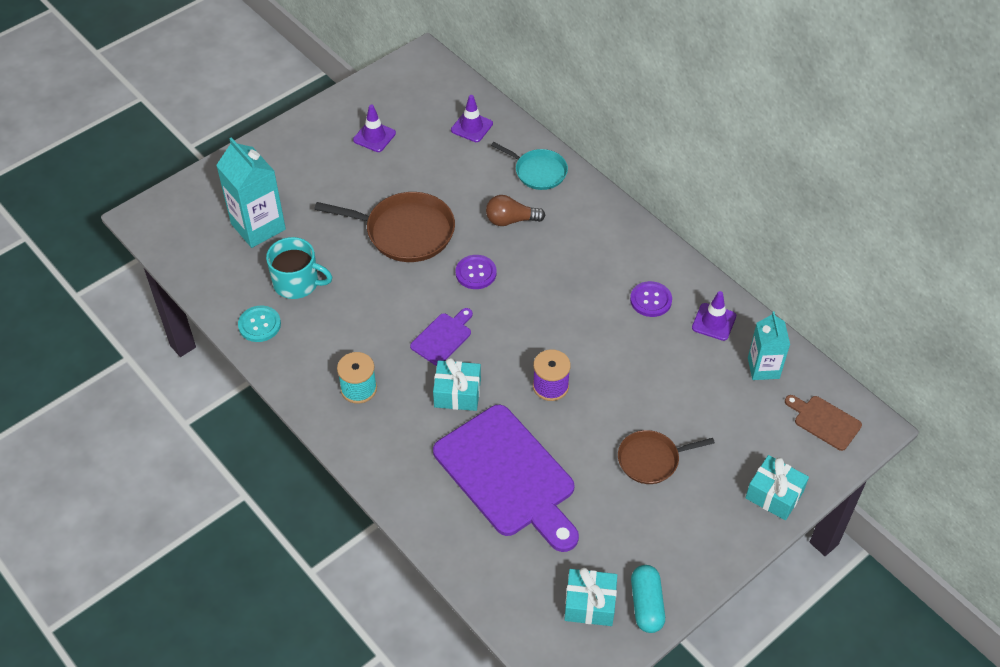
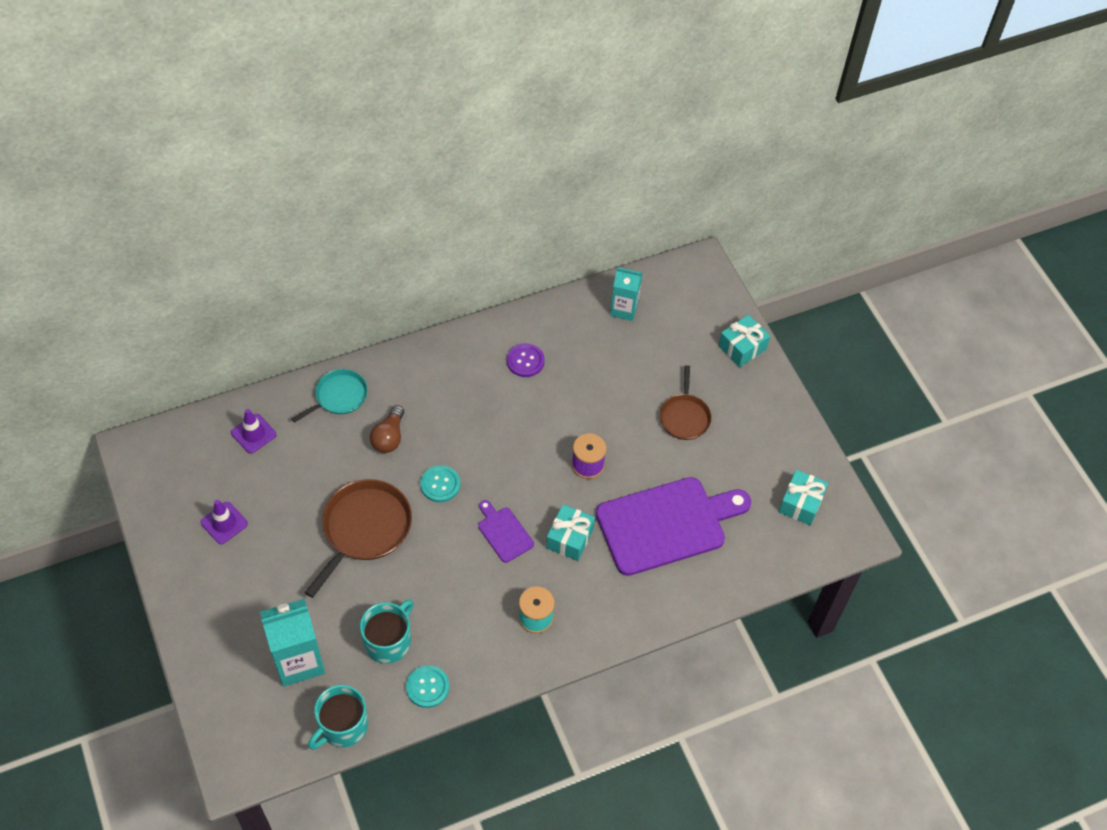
camera: 75 degrees left, 5 degrees up
purple button [456,255,496,289] -> turquoise button [420,465,460,502]
turquoise capsule [631,565,665,633] -> none
purple traffic cone [692,291,736,341] -> none
brown cutting board [785,395,862,451] -> none
none -> turquoise mug [308,685,368,750]

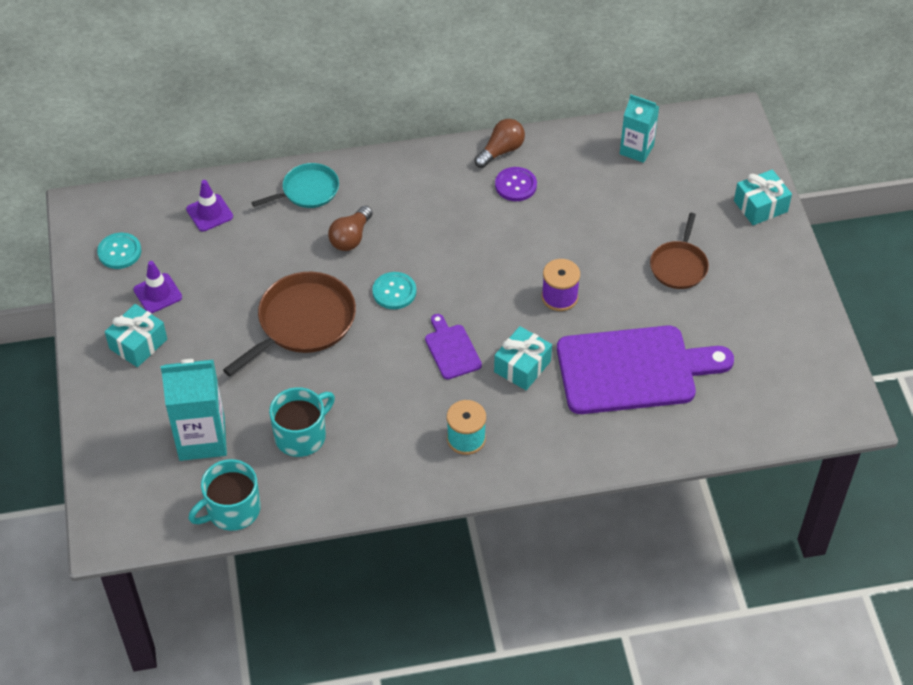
camera: 15 degrees right, 5 degrees down
turquoise button [406,665,449,708] -> turquoise button moved to [97,233,141,269]
turquoise gift [779,470,828,526] -> turquoise gift moved to [105,304,167,367]
none -> brown light bulb [474,119,525,168]

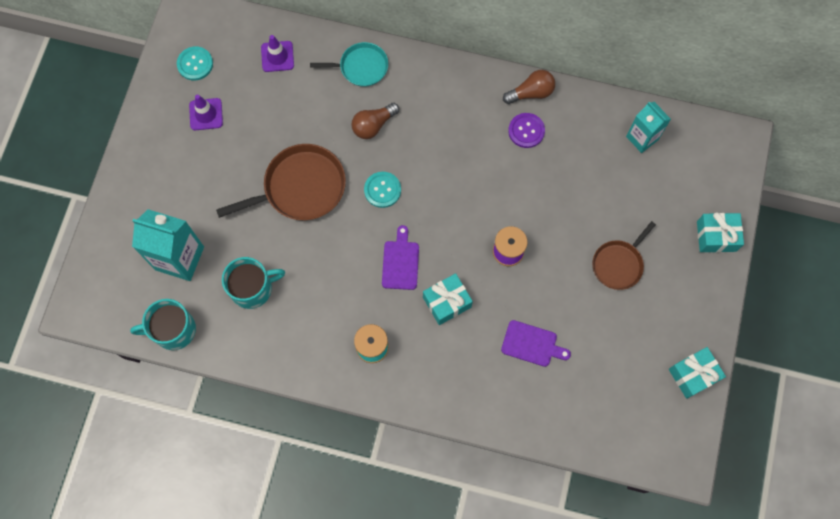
camera: 25 degrees right, 20 degrees up
turquoise gift [105,304,167,367] -> turquoise gift moved to [669,347,726,399]
purple cutting board [557,325,734,414] -> purple cutting board [501,320,571,367], size x0.46

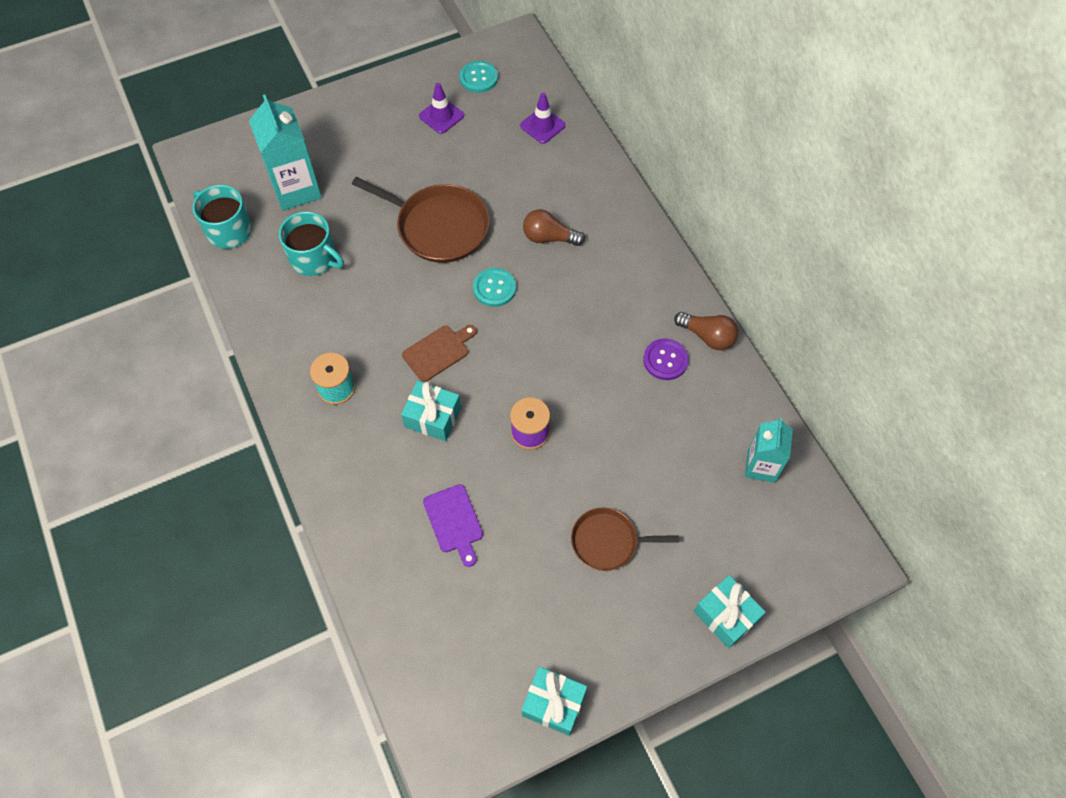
camera: 50 degrees right, 10 degrees down
turquoise pan [310,42,388,87] -> none
purple cutting board [382,225,419,290] -> brown cutting board [402,325,477,382]

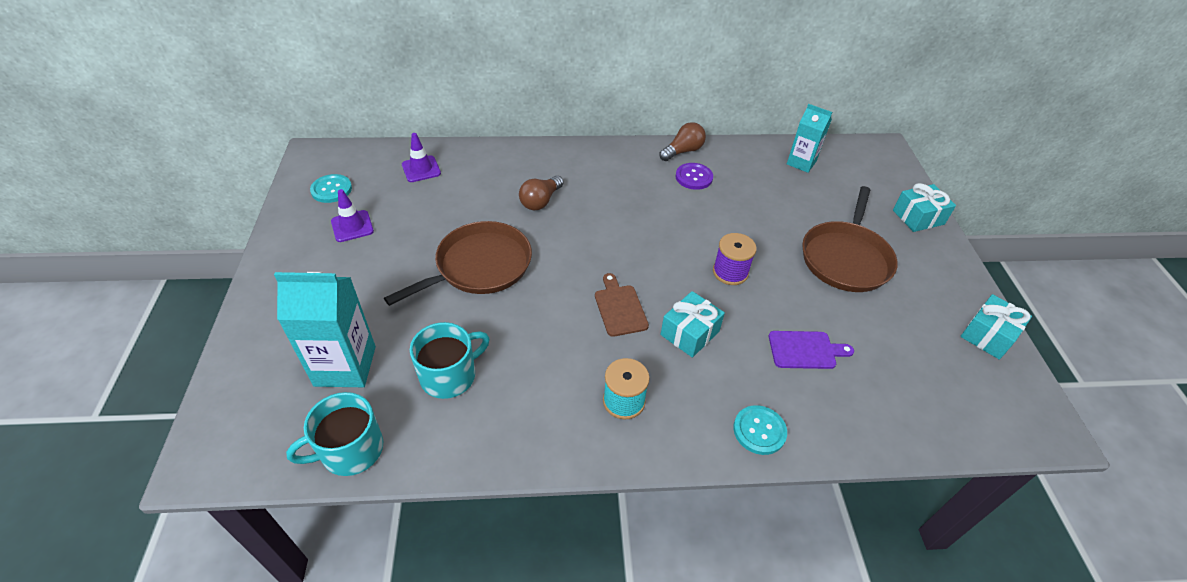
camera: 70 degrees left, 15 degrees down
turquoise button [473,268,516,307] -> turquoise button moved to [733,405,787,455]
brown pan [571,507,679,571] -> brown pan [802,186,898,292], size x1.63

